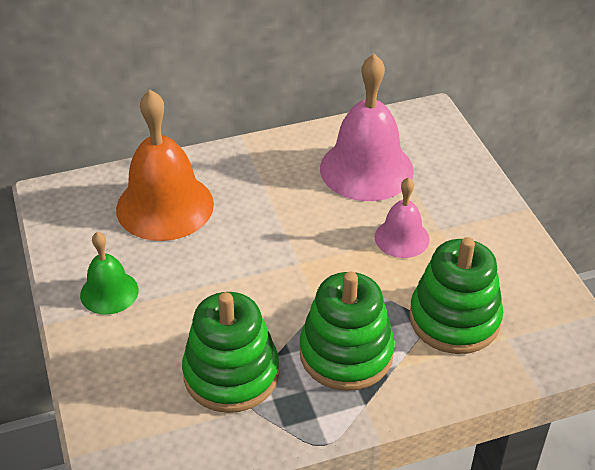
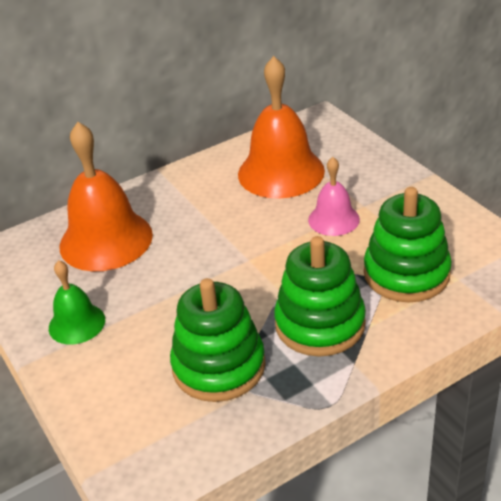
camera: 10 degrees left, 5 degrees down
pink bell [320,54,414,201] -> orange bell [238,56,325,199]

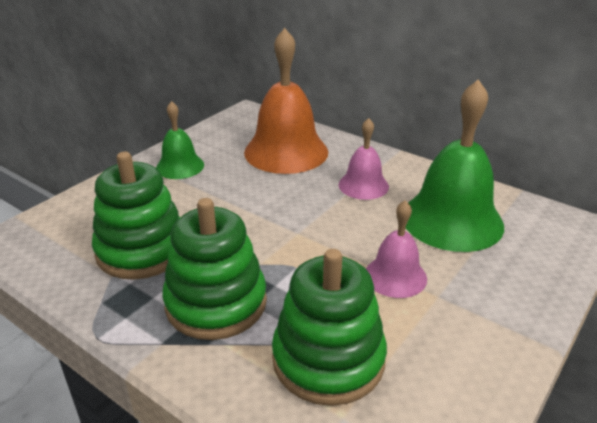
camera: 65 degrees right, 5 degrees down
orange bell [238,56,325,199] -> green bell [406,79,504,252]
none -> pink bell [338,118,389,200]

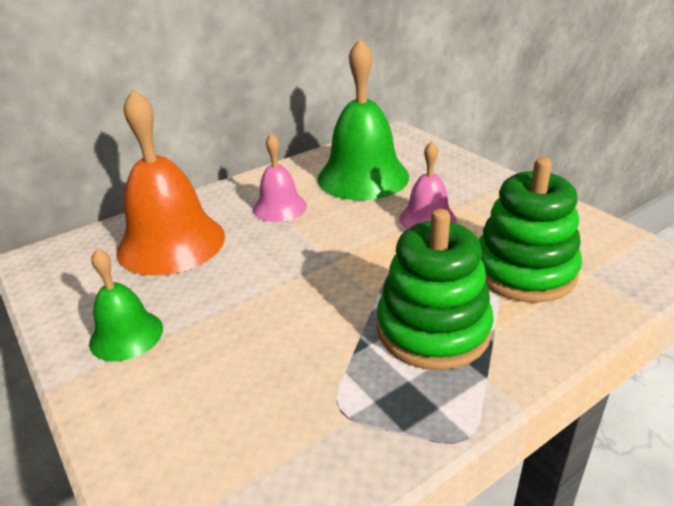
camera: 70 degrees left, 0 degrees up
green stacking toy [92,152,180,280] -> none

